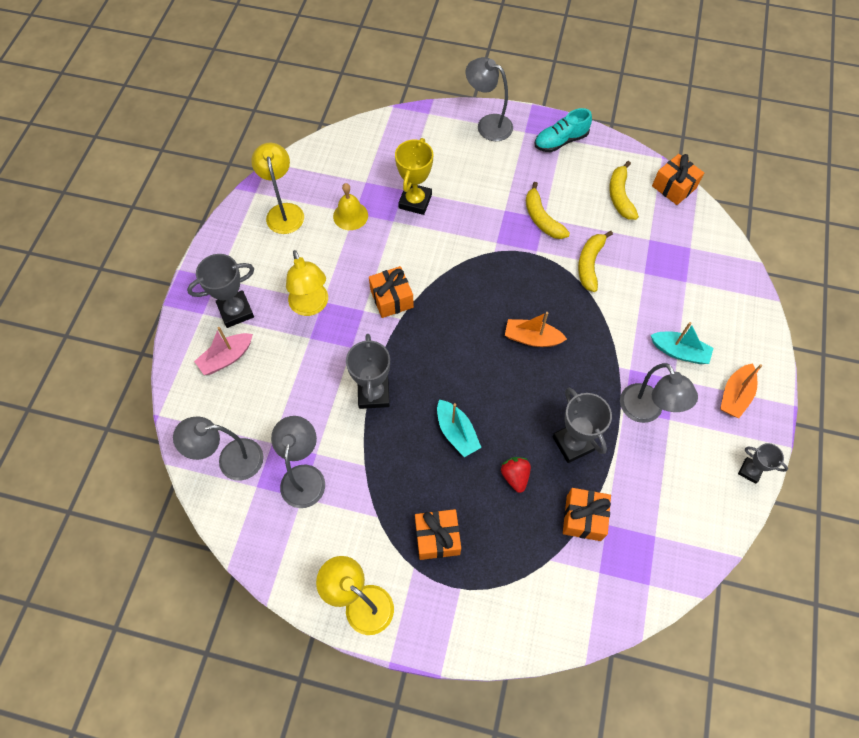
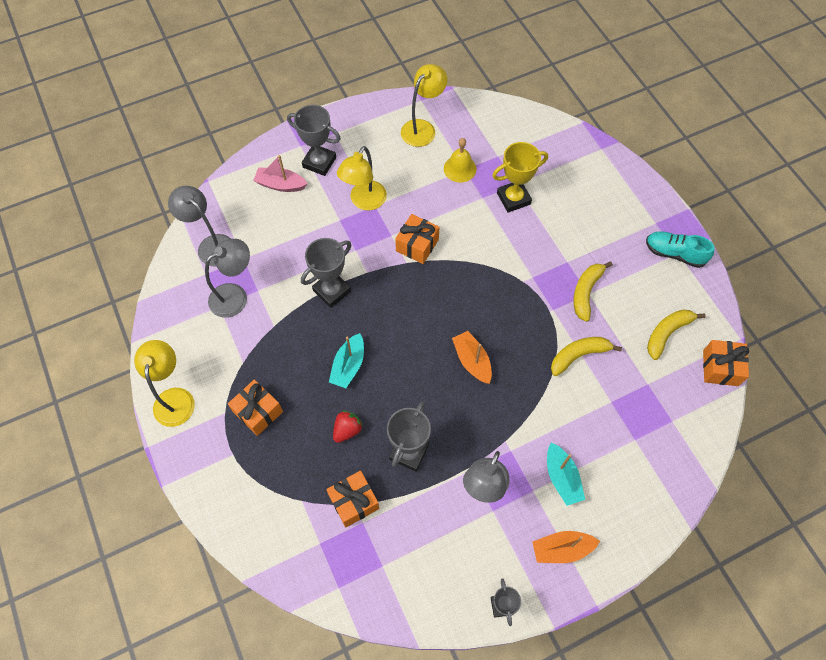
camera: 50 degrees right, 0 degrees up
grey lamp [466,57,513,141] -> none

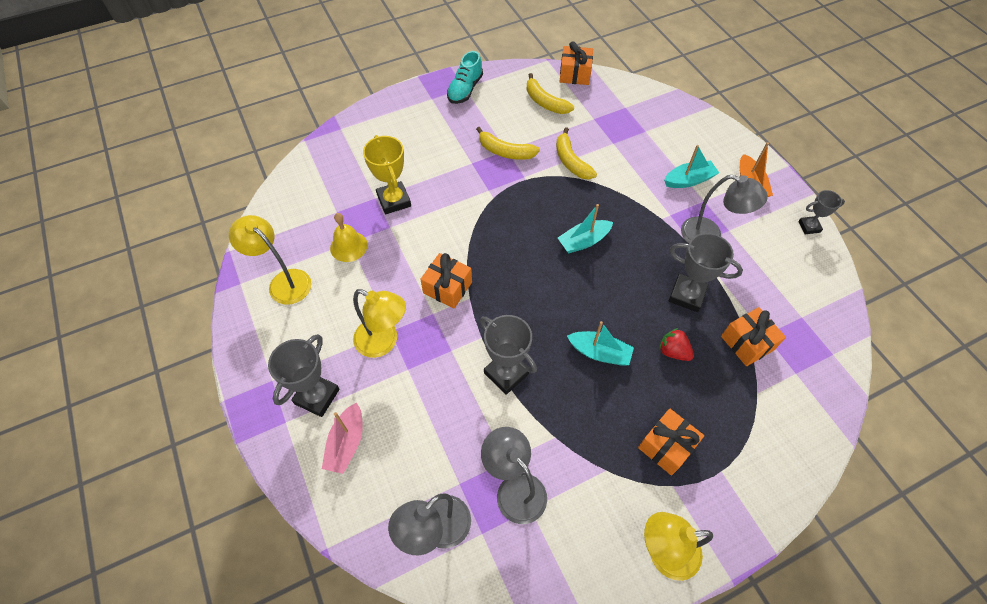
camera: 90 degrees left, 5 degrees down
orange boat [452,331,492,384] -> turquoise boat [558,204,613,253]

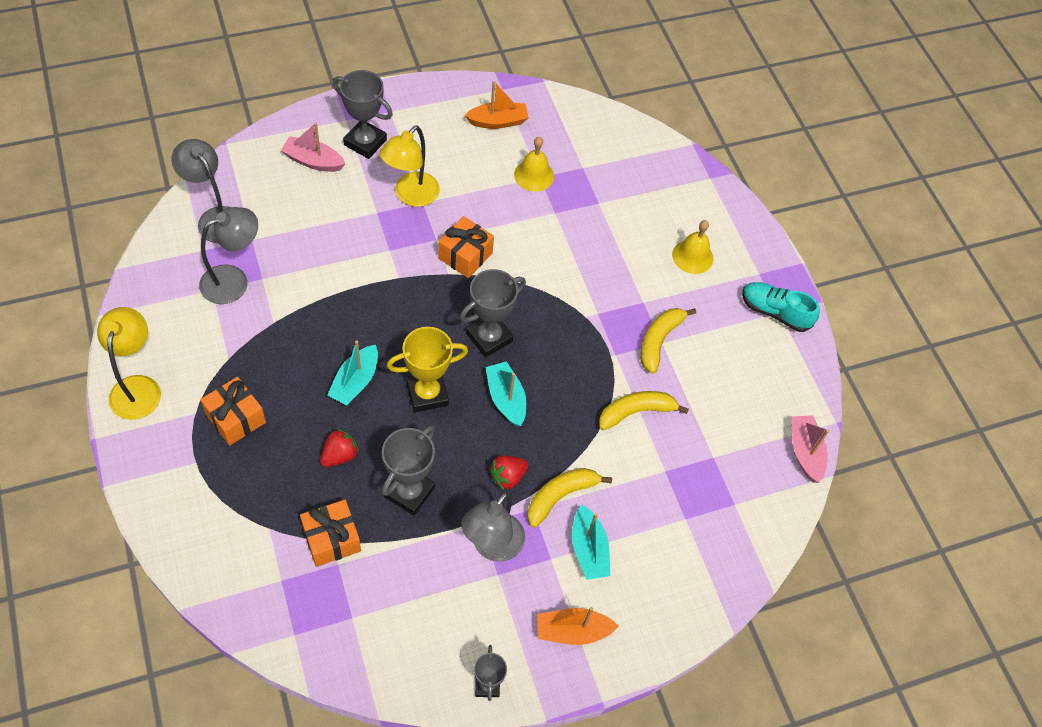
camera: 90 degrees right, 0 degrees up
yellow lamp [229,215,312,305] -> orange boat [465,81,529,129]
yellow trophy [363,135,411,215] -> yellow trophy moved to [387,327,468,412]
grey trophy [480,315,537,395] -> grey trophy moved to [460,269,526,358]
yellow banana [527,73,574,114] -> yellow banana moved to [527,468,612,528]
orange gift [560,42,593,85] -> pink boat [792,415,829,483]
none -> red strawberry [489,455,528,490]
none -> yellow bell [672,220,713,274]

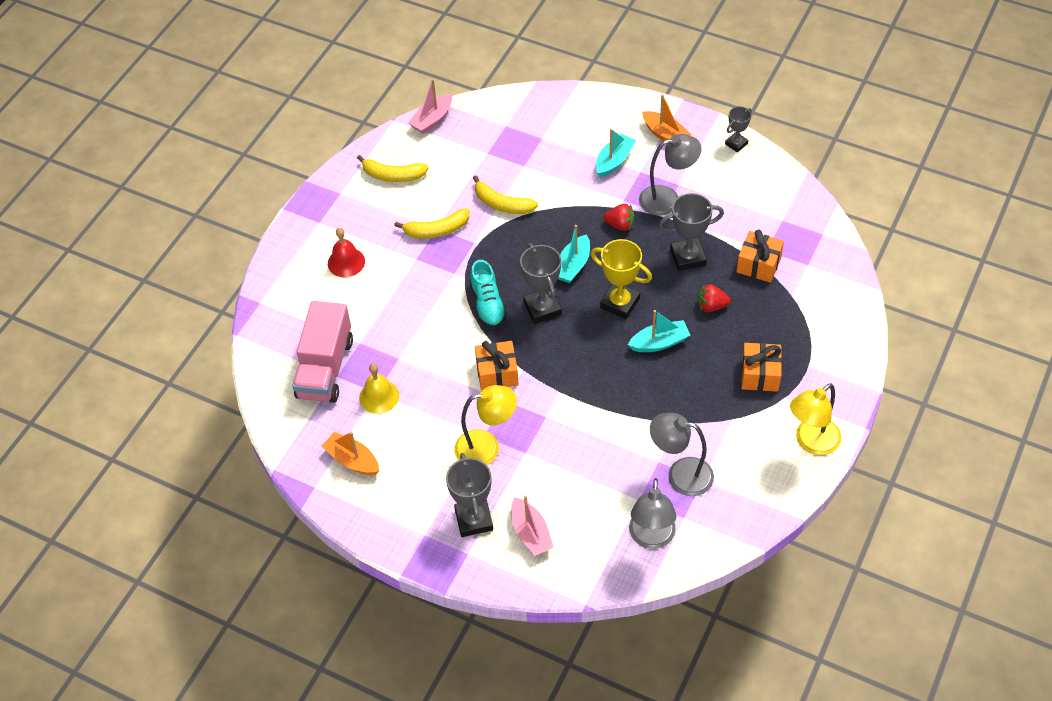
camera: 125 degrees left, 5 degrees down
grey trophy [460,269,526,358] -> grey trophy turned 60 degrees clockwise [520,243,562,324]
yellow banana [527,468,612,528] -> yellow banana moved to [357,155,429,182]
yellow bell [672,220,713,274] -> red bell [328,228,365,277]
turquoise shoe [742,282,820,332] -> turquoise shoe moved to [470,260,507,328]
none -> pink truck [292,301,353,403]

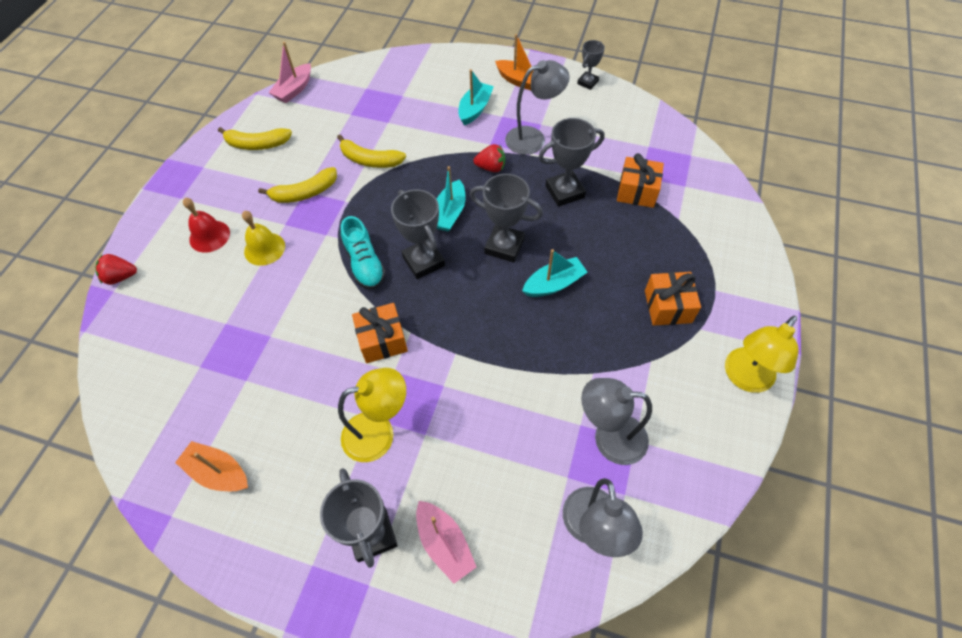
camera: 10 degrees left, 5 degrees up
pink truck [292,301,353,403] -> none
yellow bell [359,364,399,414] -> yellow bell moved to [242,211,285,266]
yellow trophy [591,239,652,319] -> grey trophy [470,174,543,262]
red strawberry [698,284,731,312] -> red strawberry moved to [96,254,137,285]

